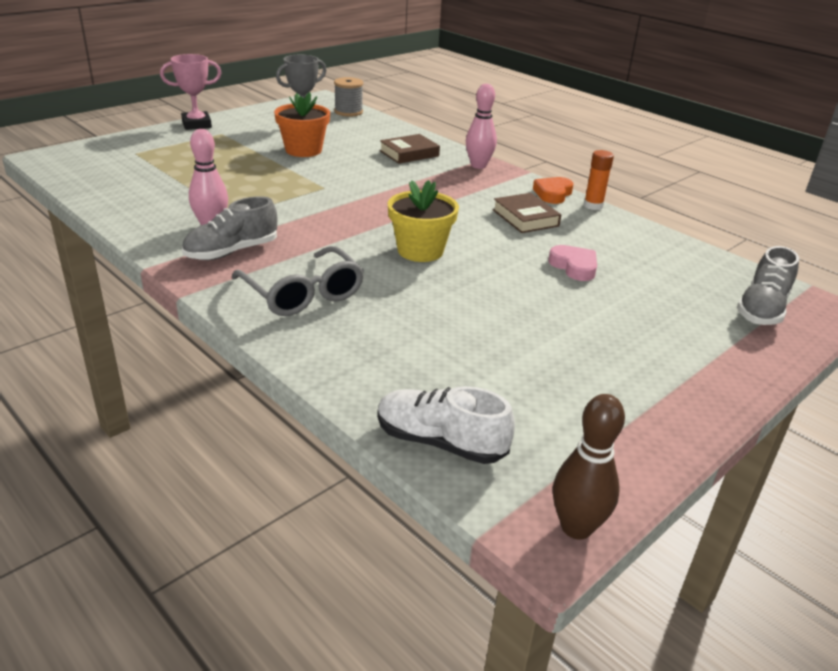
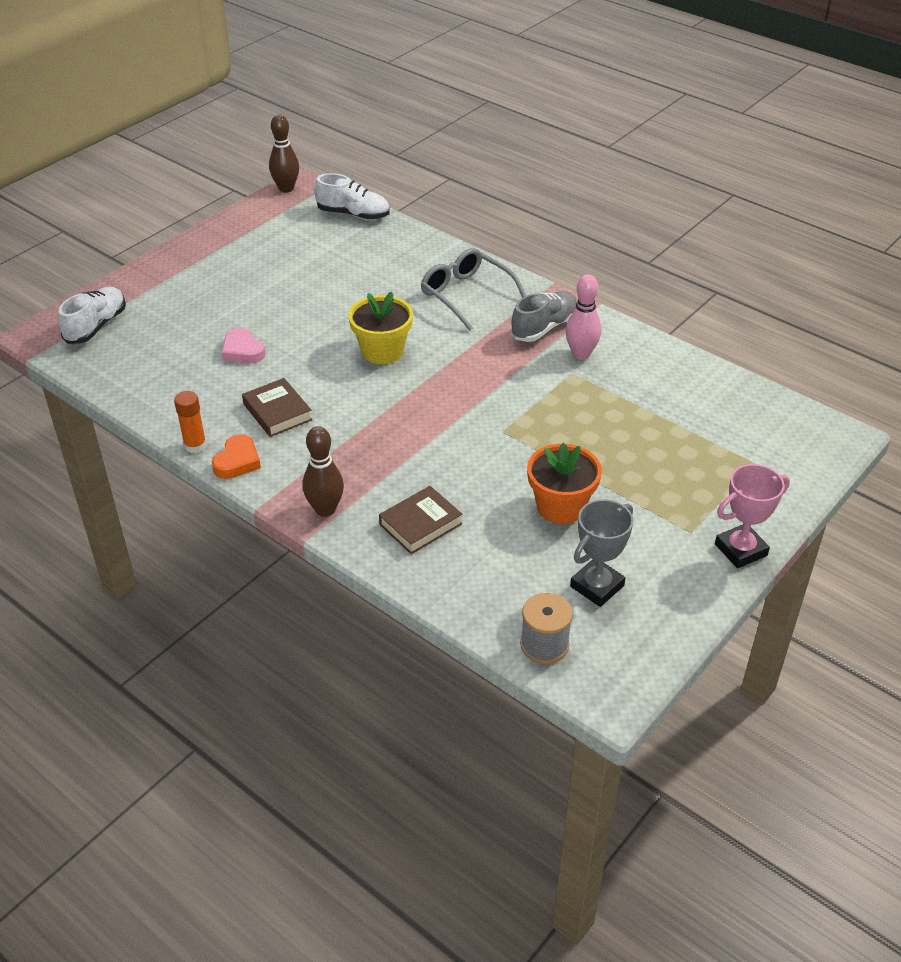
camera: 175 degrees right, 10 degrees up
pink bowling pin [466,84,497,169] -> brown bowling pin [303,426,344,517]
grey shoe [737,246,799,325] -> white shoe [58,287,126,344]

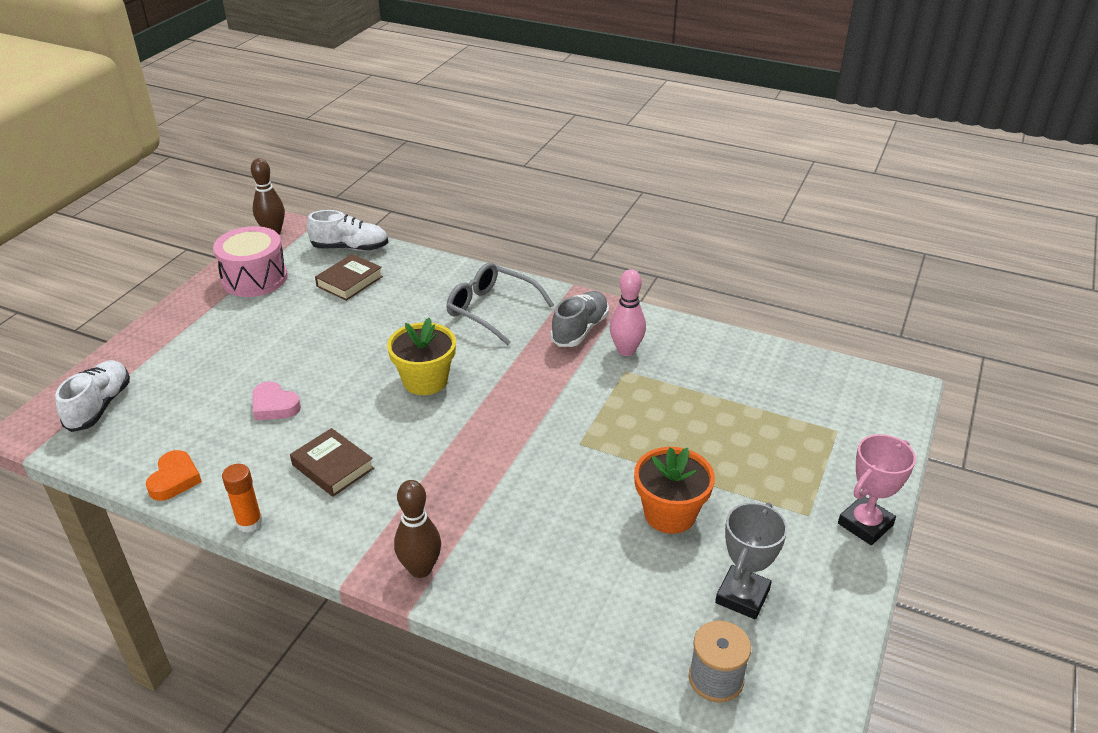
camera: 15 degrees left, 5 degrees down
orange heart [212,434,261,479] -> orange heart moved to [146,450,202,501]
brown book [379,486,462,554] -> brown book moved to [315,254,383,301]
none -> pink drum [213,226,288,297]

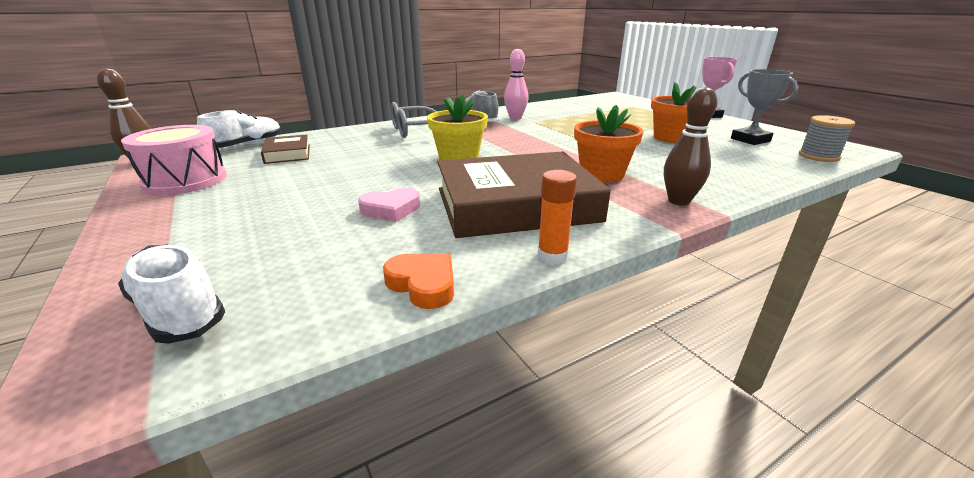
camera: 55 degrees left, 10 degrees down
brown book [290,428,374,497] -> brown book [437,152,611,238], size x2.12
none -> orange flower pot [574,105,643,182]

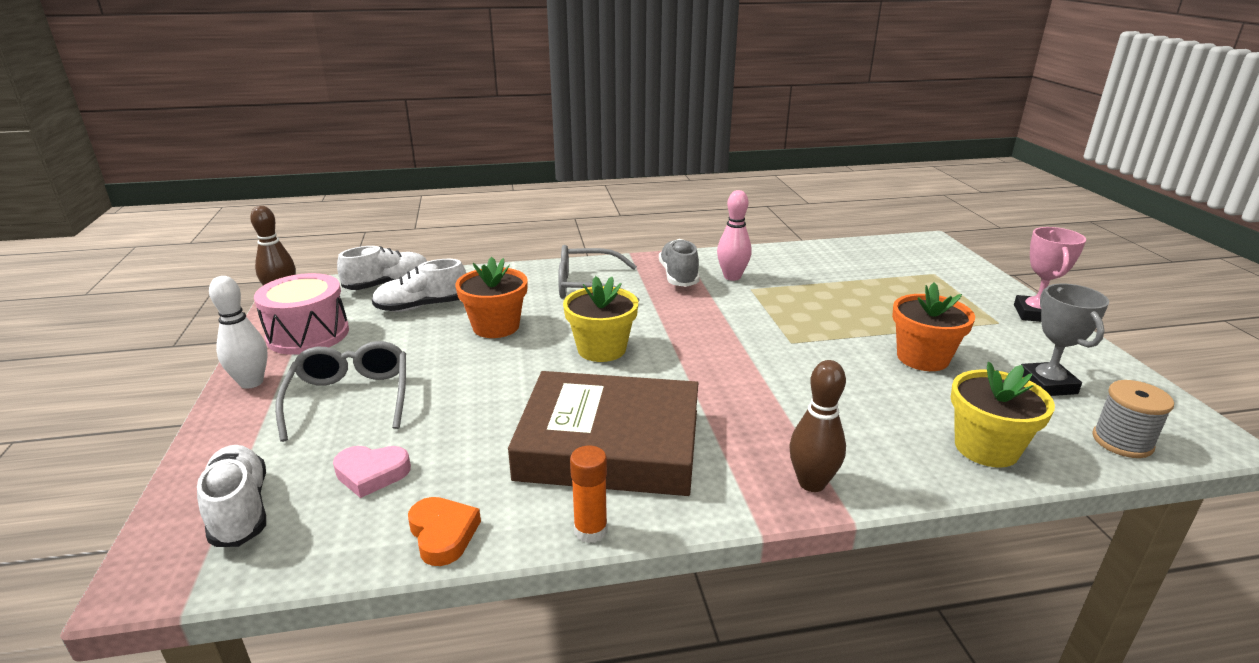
camera: 20 degrees right, 0 degrees up
brown book [261,135,310,164] -> white shoe [372,259,466,312]
pink heart [358,188,420,222] -> pink heart moved to [333,446,411,498]
orange flower pot [574,105,643,182] -> orange flower pot moved to [455,257,528,338]
none -> white bowling pin [209,276,268,389]
none -> grey glasses [275,341,406,442]
none -> yellow flower pot [951,362,1055,468]

